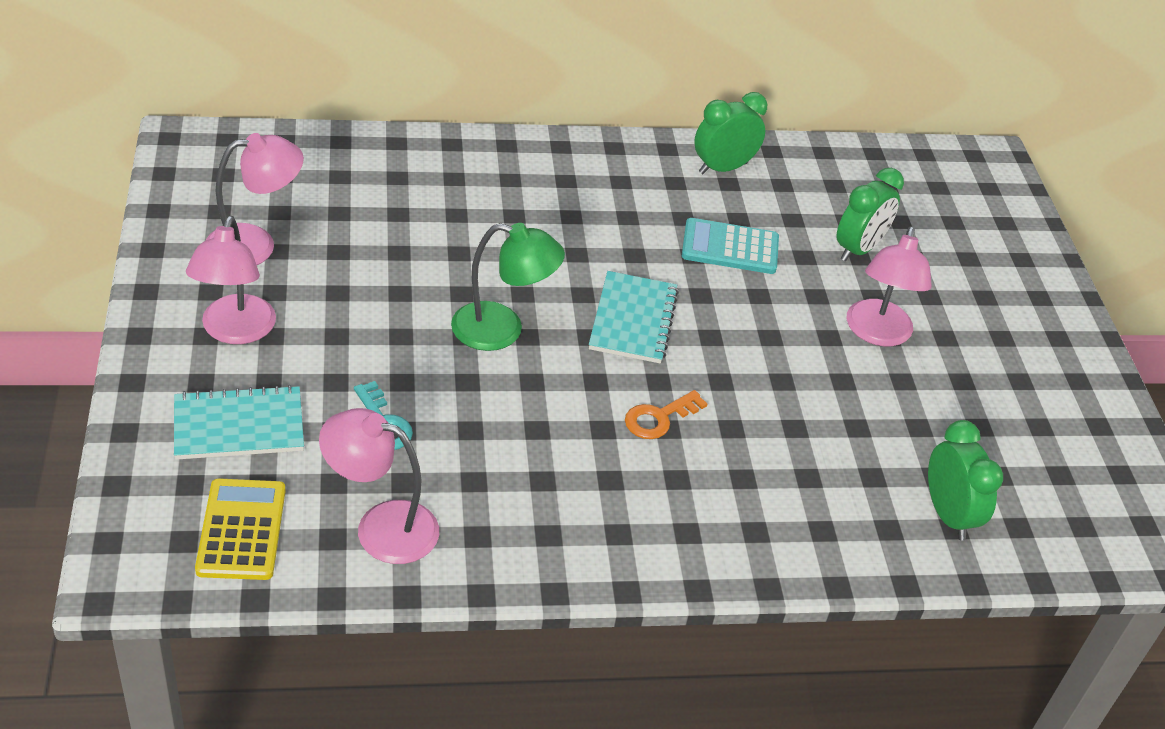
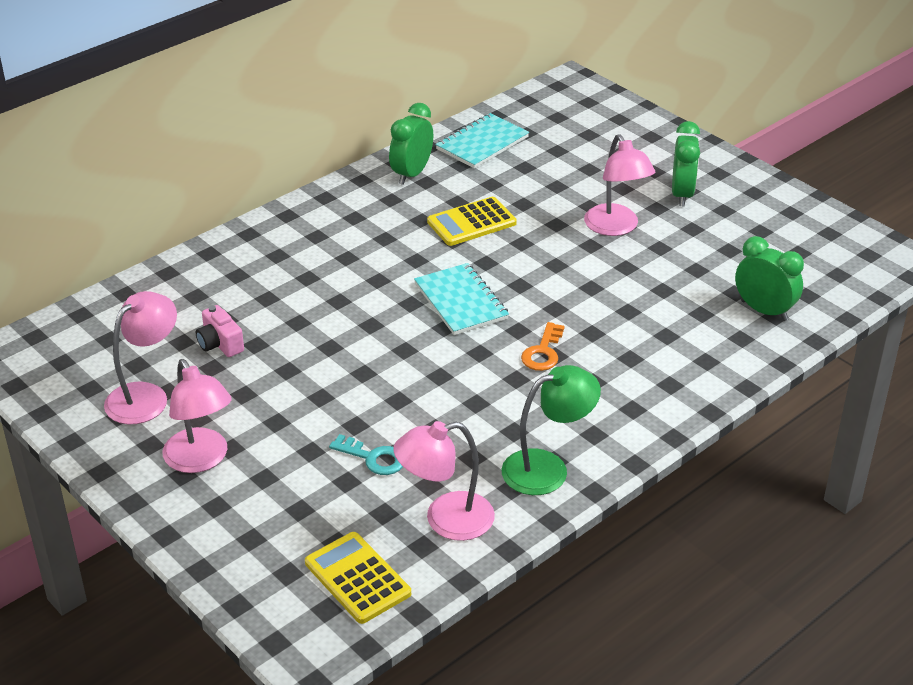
camera: 30 degrees left, 5 degrees down
turquoise notebook [174,385,304,460] -> turquoise notebook moved to [435,113,529,169]
green lamp [451,223,565,351] -> green lamp moved to [501,365,601,495]
turquoise calculator [682,218,779,274] -> yellow calculator [427,197,517,246]
green clock [836,168,904,262] -> green clock moved to [672,121,700,206]
none -> pink camera [196,305,244,357]

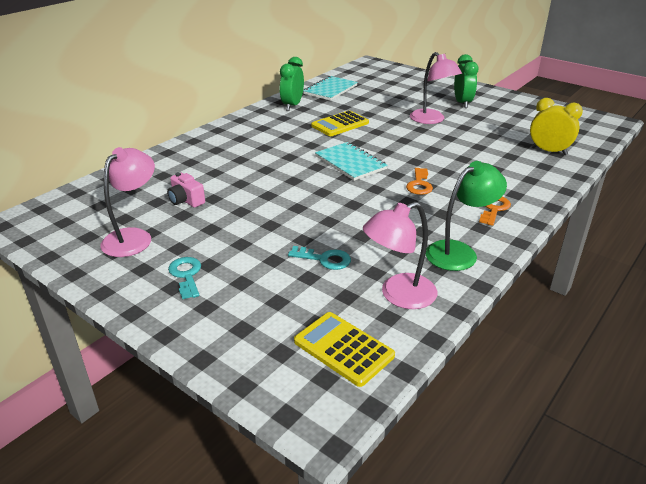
camera: 10 degrees left, 5 degrees down
pink lamp [163,359,232,473] -> turquoise key [168,257,201,300]
green clock [735,236,804,321] -> yellow clock [530,98,583,155]
none -> orange key [479,197,511,226]

